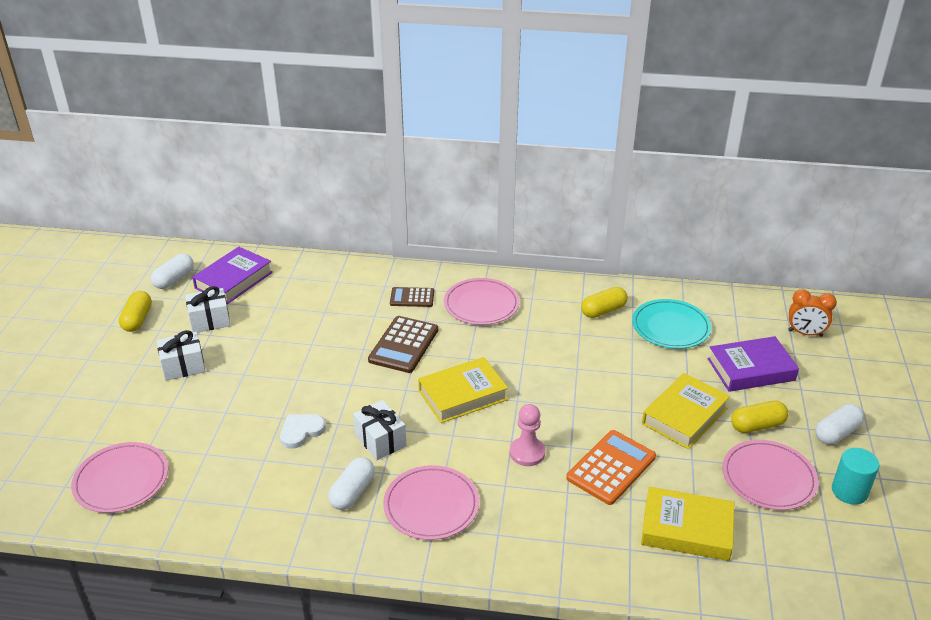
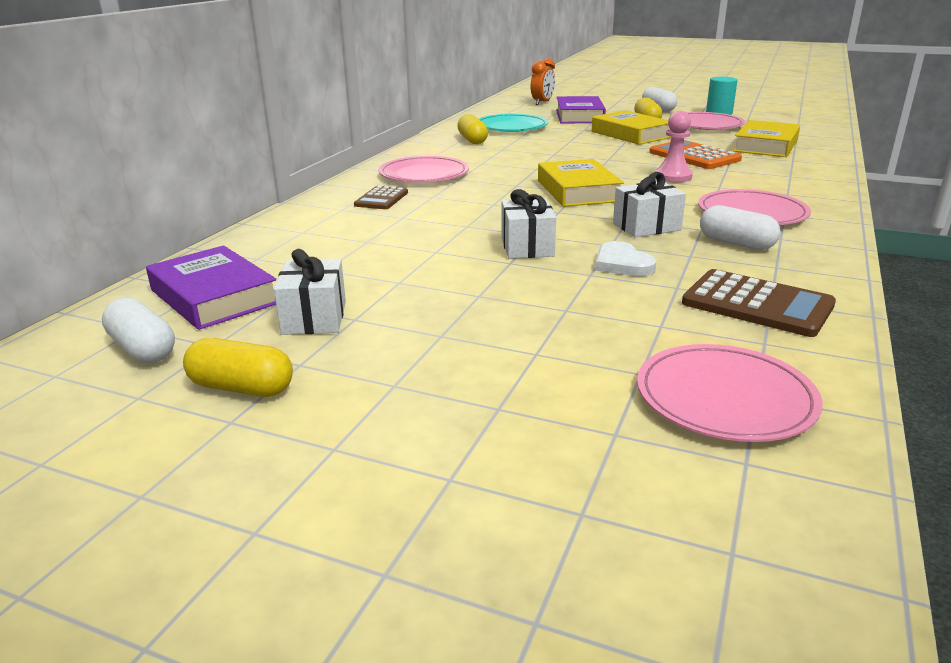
camera: 75 degrees left, 10 degrees down
white gift [157,330,206,381] -> white gift moved to [501,189,556,259]
brown calculator [368,316,438,373] -> brown calculator moved to [682,269,836,337]

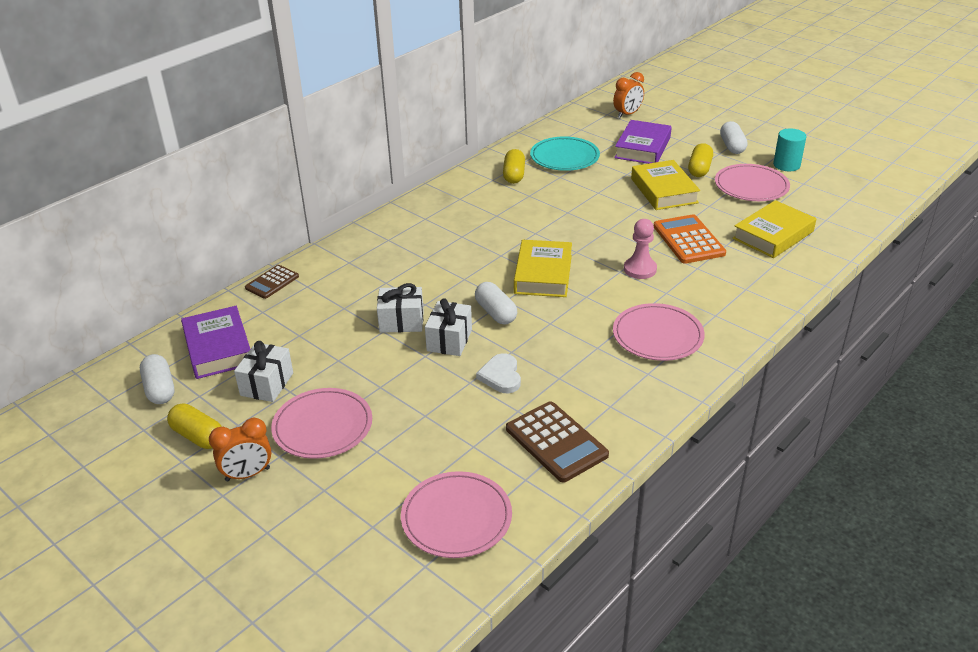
camera: 20 degrees right, 10 degrees up
brown calculator [354,186,408,209] -> brown calculator moved to [245,265,299,299]
pink plate [378,156,469,182] -> pink plate moved to [271,388,372,459]
white gift [613,172,686,237] -> white gift moved to [377,283,424,333]
white capsule [700,205,780,250] -> white capsule moved to [475,282,517,325]
none -> orange clock [209,418,271,481]

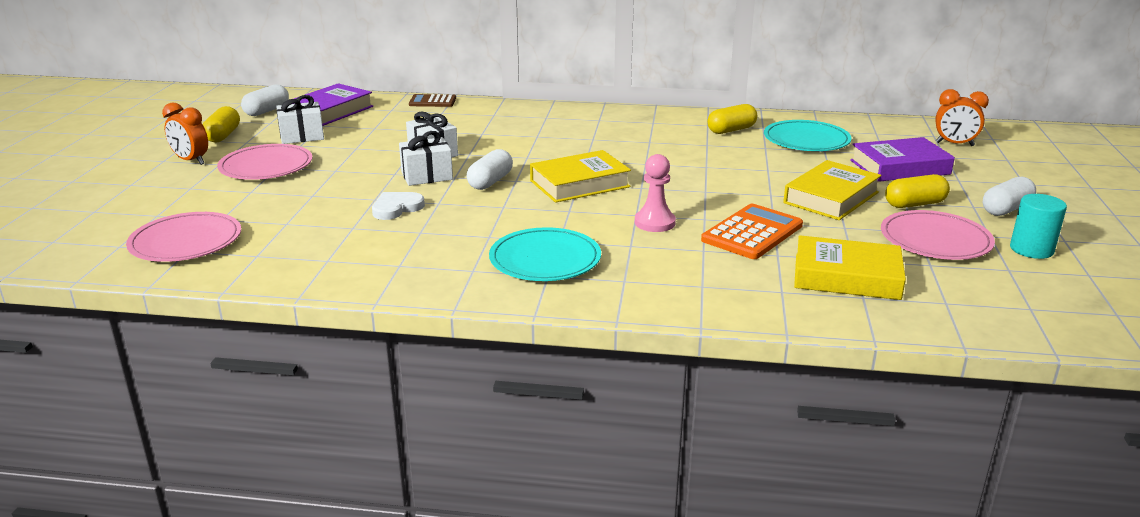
camera: 55 degrees right, 10 degrees down
brown calculator [506,401,609,483] -> none
pink plate [613,303,705,361] -> turquoise plate [489,227,601,281]

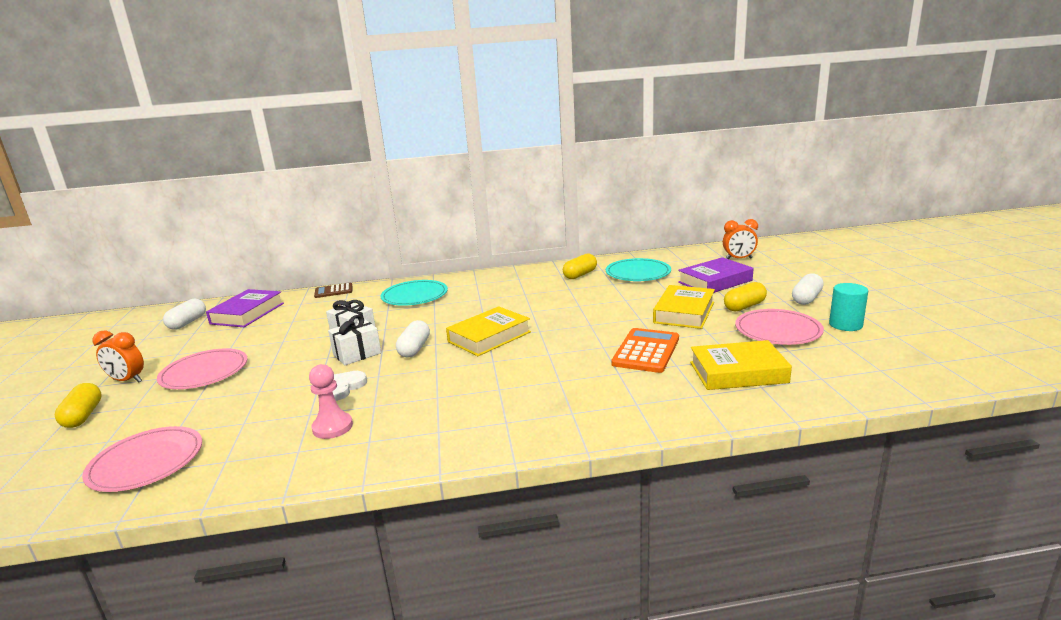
camera: 15 degrees left, 5 degrees down
yellow capsule [203,106,240,143] -> yellow capsule moved to [55,383,102,428]
white gift [276,95,324,144] -> none
turquoise plate [489,227,601,281] -> turquoise plate moved to [381,280,448,306]
pink pawn [635,154,676,232] -> pink pawn moved to [309,364,353,439]

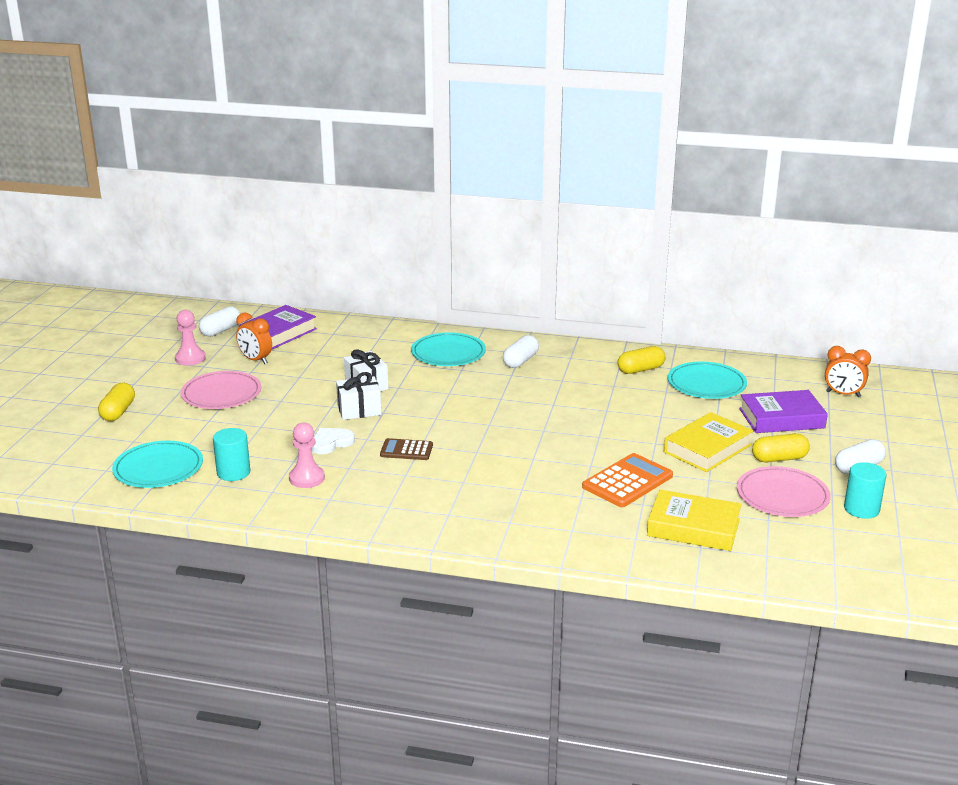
camera: 20 degrees right, 5 degrees up
pink plate [82,426,202,492] -> turquoise plate [112,441,203,488]
orange clock [92,331,144,383] -> orange clock moved to [236,312,272,364]
brown calculator [314,283,352,298] -> brown calculator moved to [380,438,433,460]
white capsule [396,320,430,357] -> white capsule moved to [503,335,539,368]
yellow book [446,306,531,356] -> none
none -> pink pawn [175,310,206,366]
none -> turquoise cylinder [213,428,250,481]

